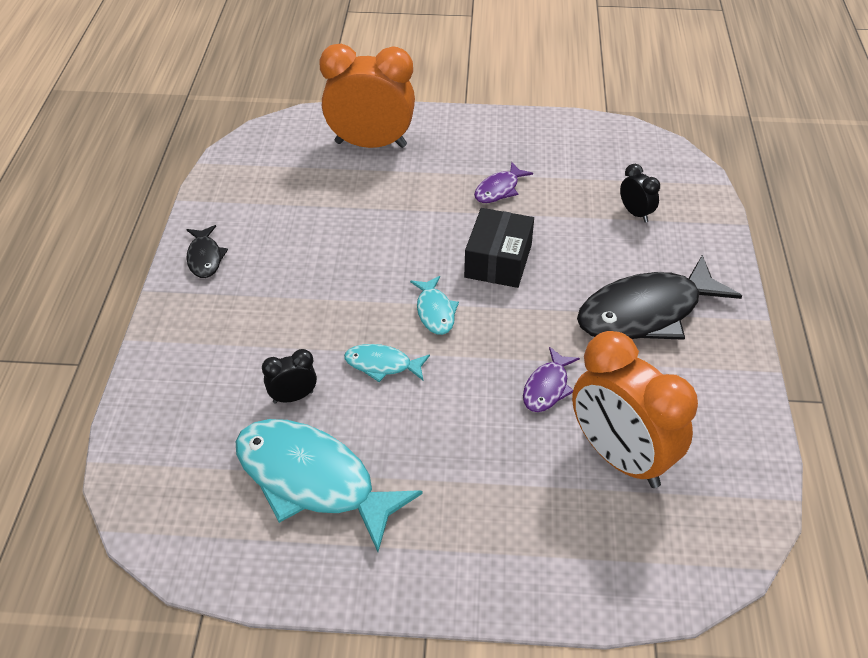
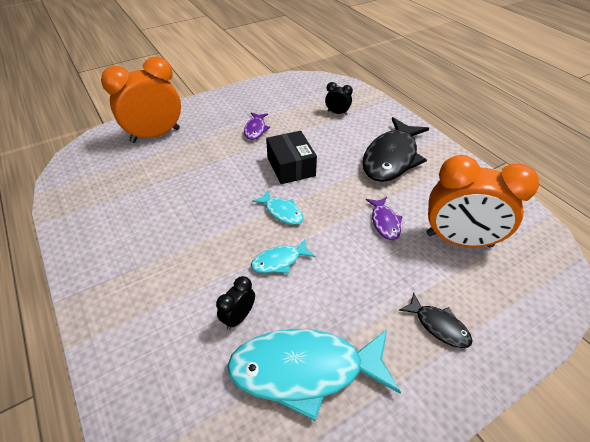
camera: 35 degrees left, 0 degrees up
black fish [186,225,228,278] -> black fish moved to [399,293,473,348]

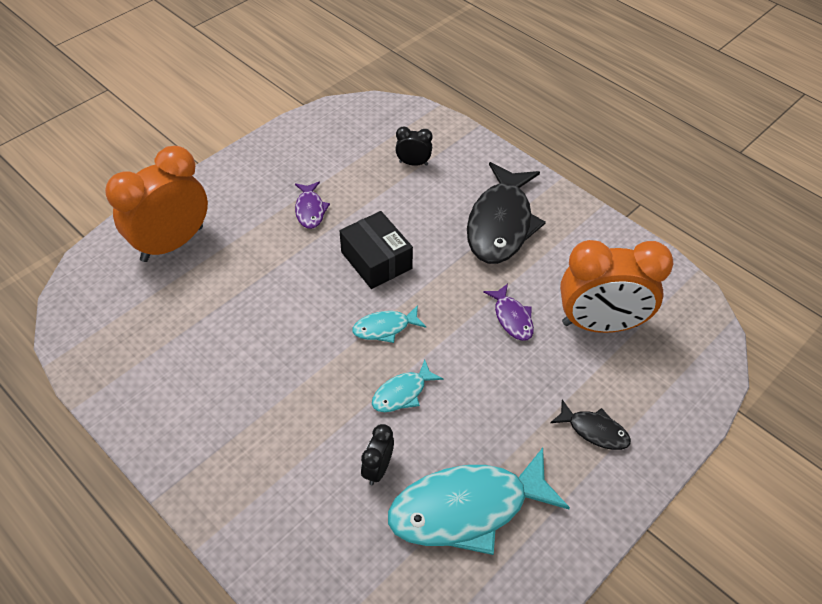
camera: 15 degrees left, 5 degrees up
turquoise fish [252,190,303,225] -> turquoise fish turned 135 degrees clockwise [352,305,426,343]

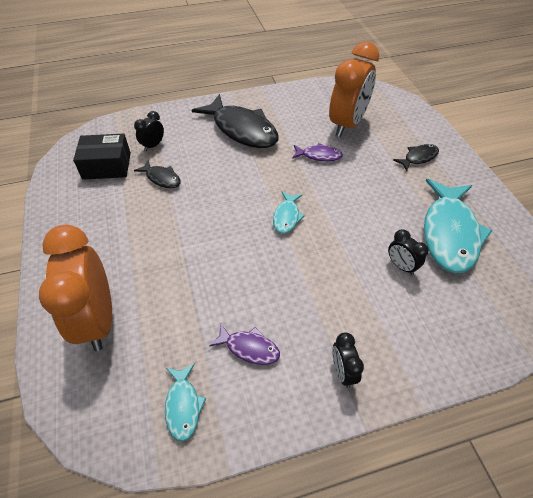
camera: 60 degrees left, 0 degrees up
purple fish [295,181,330,229] -> purple fish moved to [209,324,280,365]
black box [340,211,413,289] -> black box moved to [73,134,131,180]
turquoise fish [372,360,443,412] -> turquoise fish moved to [165,364,206,441]
none -> black fish [134,160,181,188]
none -> black clock [332,332,364,388]

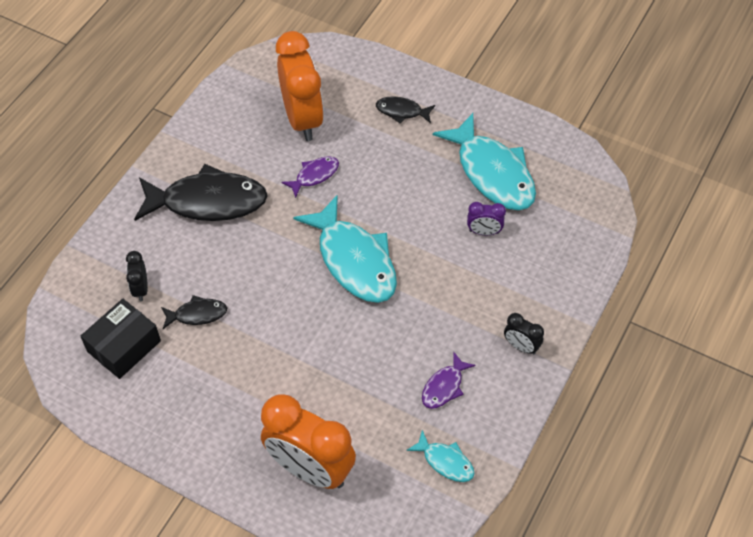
camera: 45 degrees left, 5 degrees up
purple fish [209,324,280,365] -> purple fish turned 150 degrees clockwise [422,352,476,409]
turquoise fish [273,191,305,234] -> turquoise fish [293,195,397,303], size x2.11
black clock [388,229,429,275] -> purple clock [467,202,506,235]
black fish [393,144,439,171] -> black fish turned 90 degrees counterclockwise [376,96,435,124]

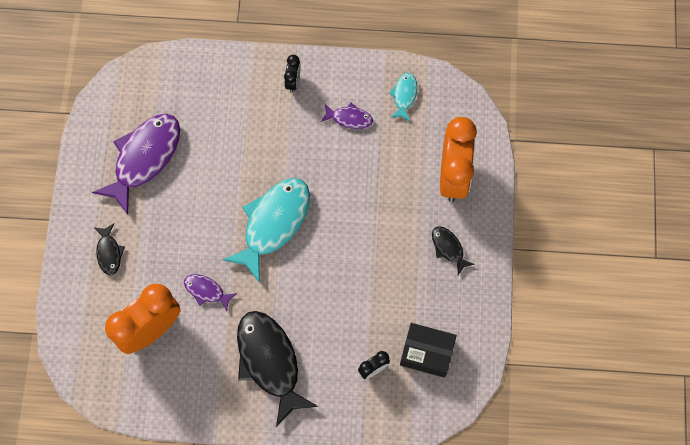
camera: 115 degrees left, 15 degrees up
black fish [161,295,227,329] -> black fish moved to [432,226,475,275]
turquoise fish [433,113,536,210] -> purple fish [92,114,180,215]
purple clock [467,202,506,235] -> none

